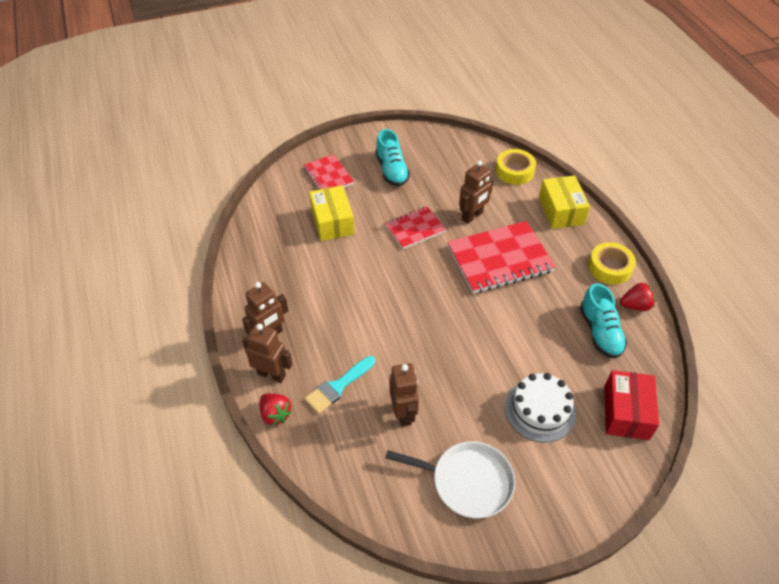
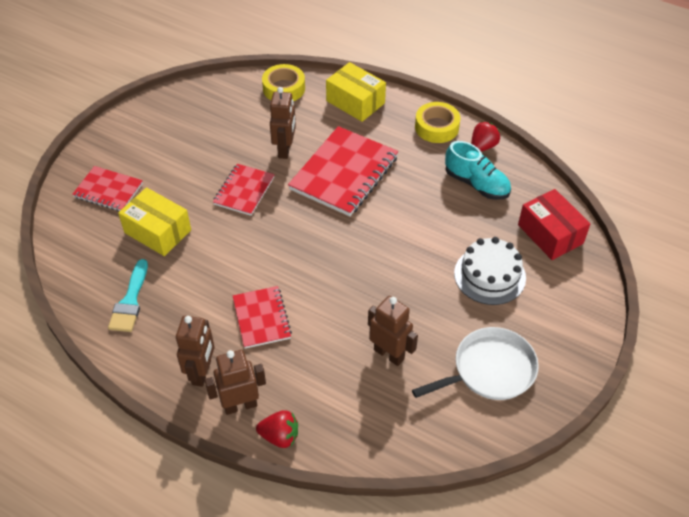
camera: 40 degrees left, 0 degrees up
turquoise brush [305,356,375,414] -> turquoise brush moved to [108,259,148,332]
turquoise shoe [376,129,410,186] -> none
none -> red notebook [233,286,292,349]

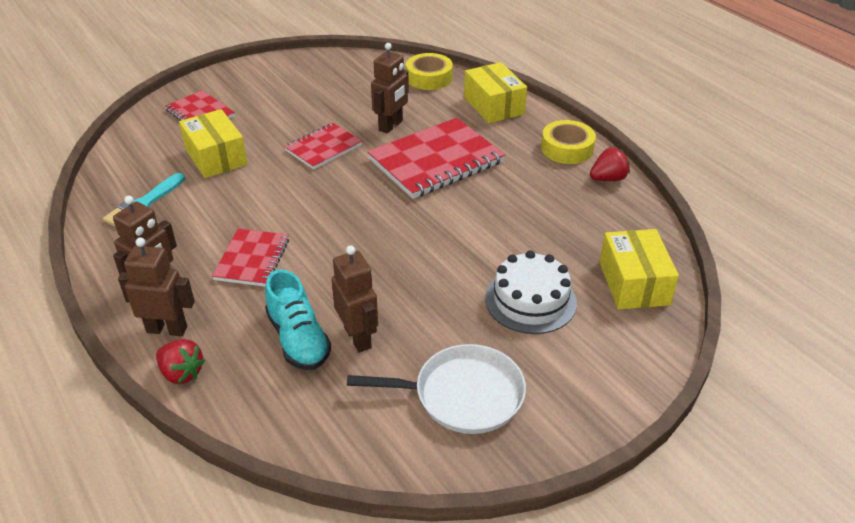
camera: 25 degrees right, 10 degrees down
turquoise shoe [445,141,511,200] -> turquoise shoe moved to [265,269,331,370]
red box [518,189,590,260] -> yellow box [599,229,679,309]

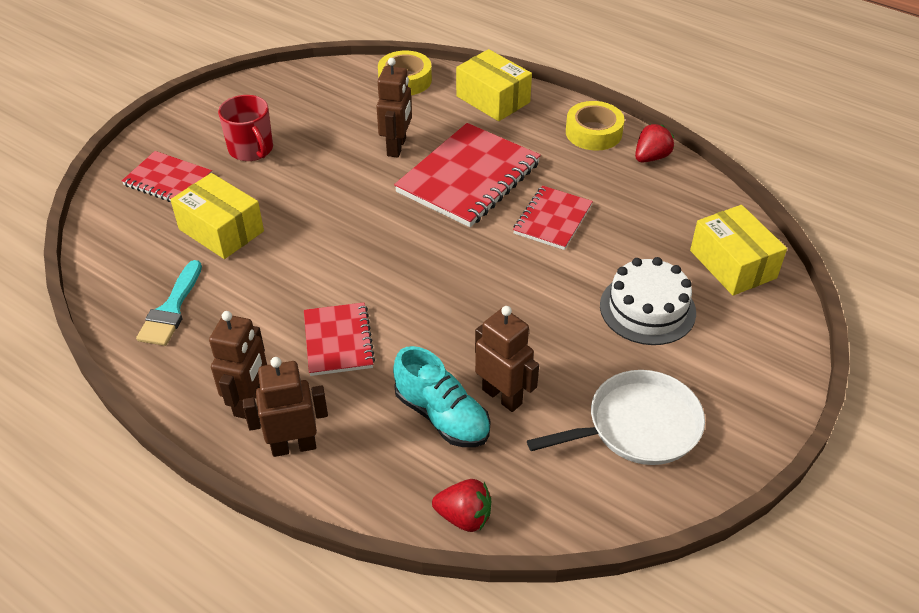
camera: 20 degrees left, 5 degrees up
red strawberry [156,339,205,384] -> red strawberry moved to [432,479,491,532]
red notebook [284,123,362,170] -> red notebook moved to [513,186,593,250]
none -> red mug [218,95,273,161]

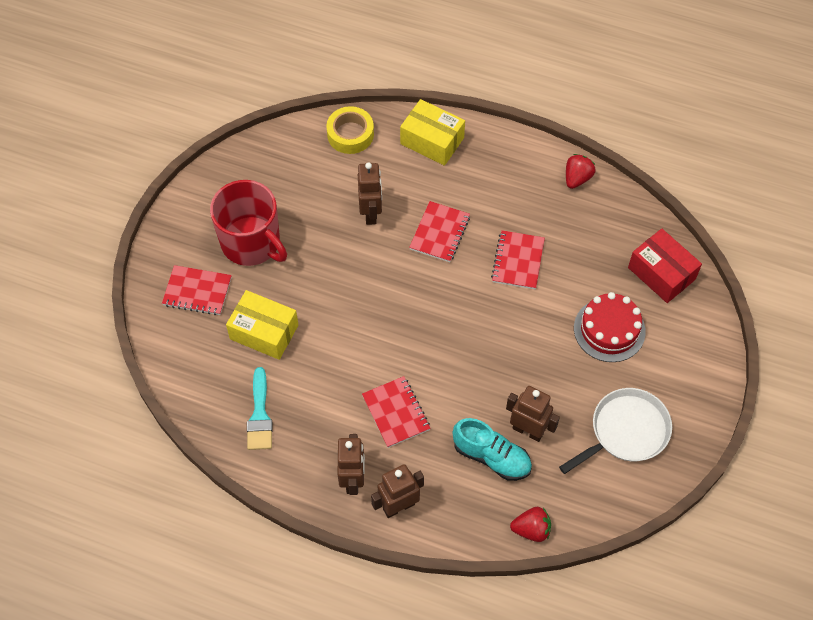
camera: 15 degrees left, 15 degrees up
red mug [218,95,273,161] -> red mug [210,180,287,266], size x1.56
red notebook [394,123,541,227] -> red notebook [409,201,470,262], size x0.58
yellow tape [566,101,624,151] -> none
white cake [600,257,696,345] -> red cake [574,292,646,362]
yellow box [690,205,787,296] -> red box [628,228,702,303]

